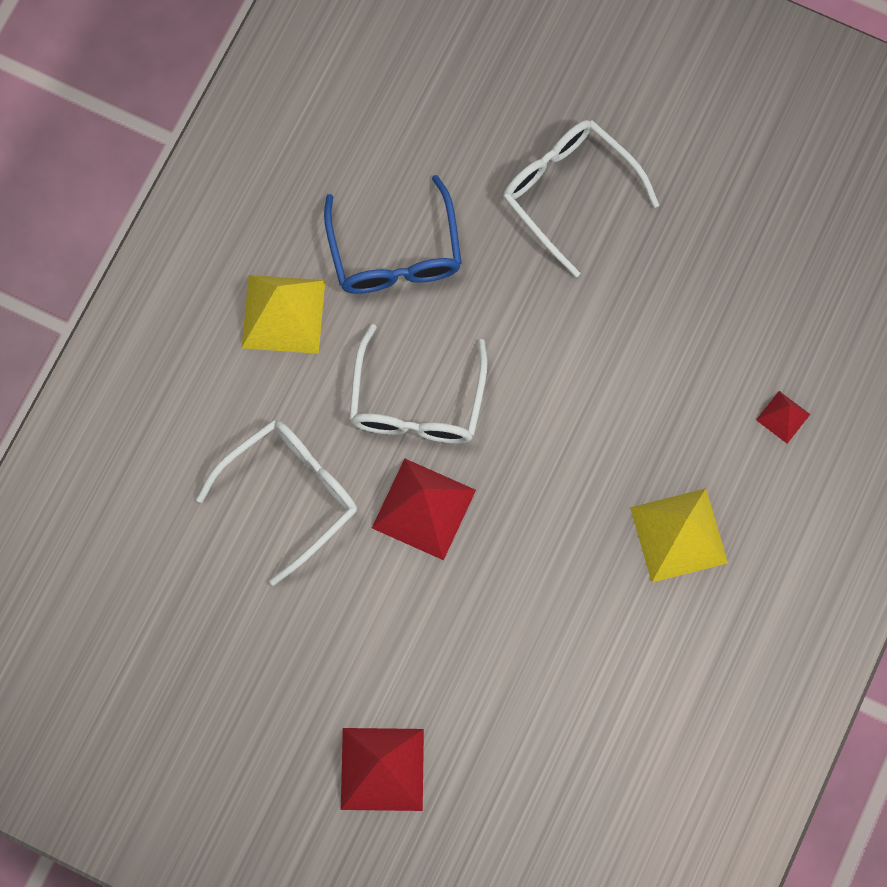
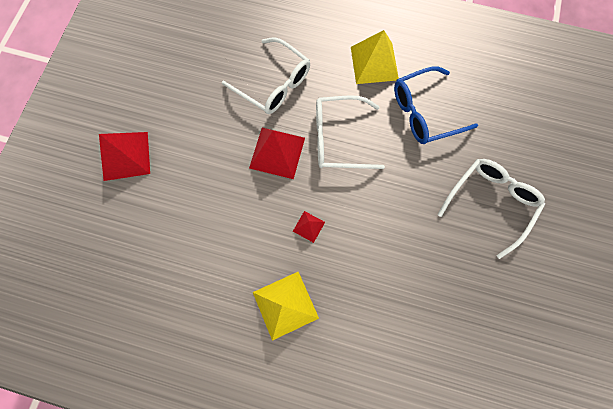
camera: 80 degrees right, 0 degrees up
red pyramid [756,391,810,443] -> red pyramid moved to [293,211,325,243]

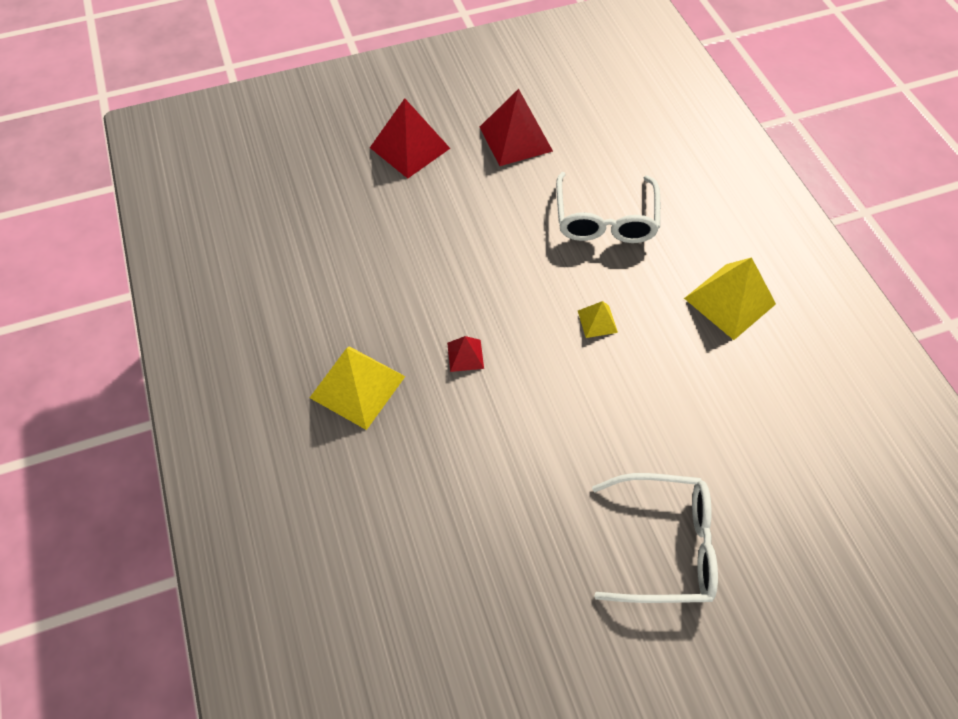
camera: 55 degrees right, 15 degrees down
red pyramid [249,128,305,179] -> red pyramid moved to [480,89,553,166]
white glasses [316,95,385,169] -> yellow pyramid [578,301,618,338]
blue glasses [394,67,478,144] -> none

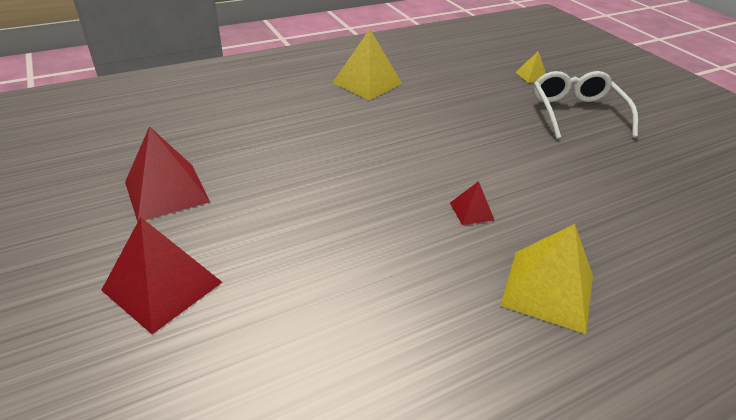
camera: 100 degrees left, 20 degrees down
white glasses [556,172,660,243] -> none
yellow pyramid [578,301,618,338] -> yellow pyramid moved to [515,51,546,83]

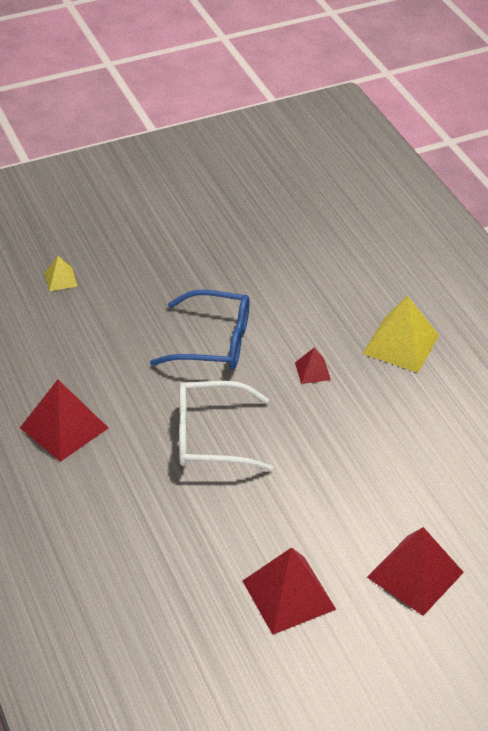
camera: 85 degrees left, 5 degrees up
yellow pyramid [333,29,402,100] -> red pyramid [20,379,108,462]
white glasses [533,71,638,139] -> white glasses moved to [179,381,273,471]
none -> blue glasses [150,290,250,369]

